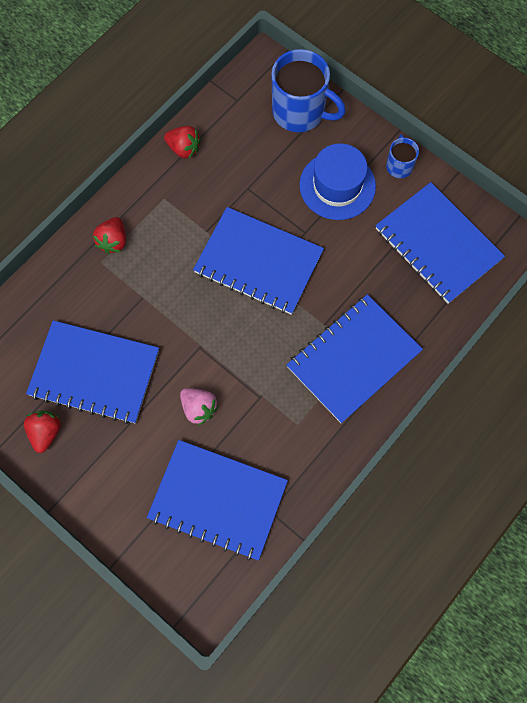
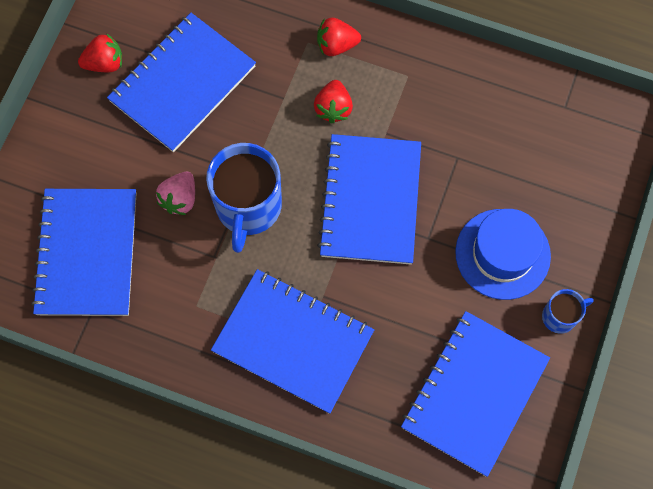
camera: 70 degrees right, 0 degrees up
blue notebook [26,320,159,424] -> blue notebook turned 45 degrees clockwise [107,13,256,152]
red strawberry [164,126,201,159] -> red strawberry moved to [314,80,353,123]
blue mug [272,49,346,132] -> blue mug moved to [206,143,282,253]

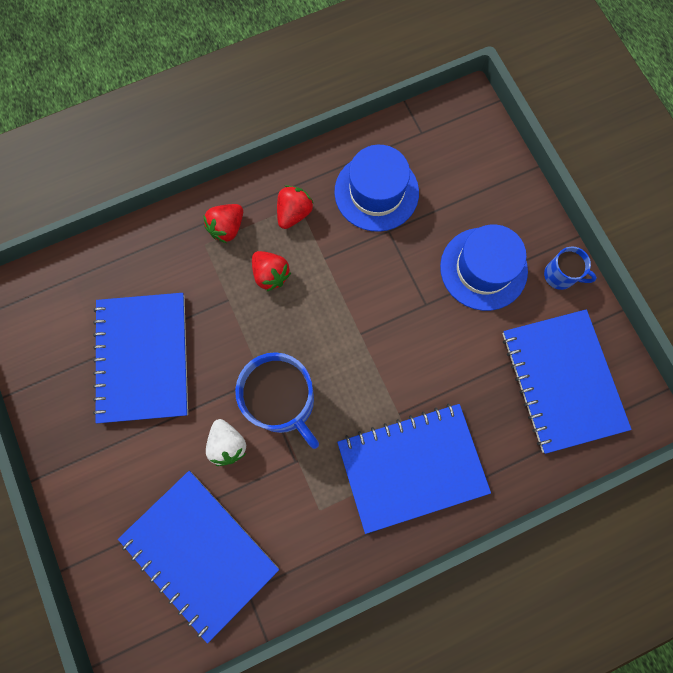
camera: 45 degrees left, 5 degrees up
red strawberry [78,33,122,72] -> red strawberry moved to [277,185,313,229]
pink strawberry [156,172,195,215] -> white strawberry [206,419,247,466]
blue notebook [317,134,421,265] -> none
blue mug [542,289,594,334] -> blue mug turned 90 degrees clockwise [544,246,597,290]
none -> blue hat [334,145,419,232]

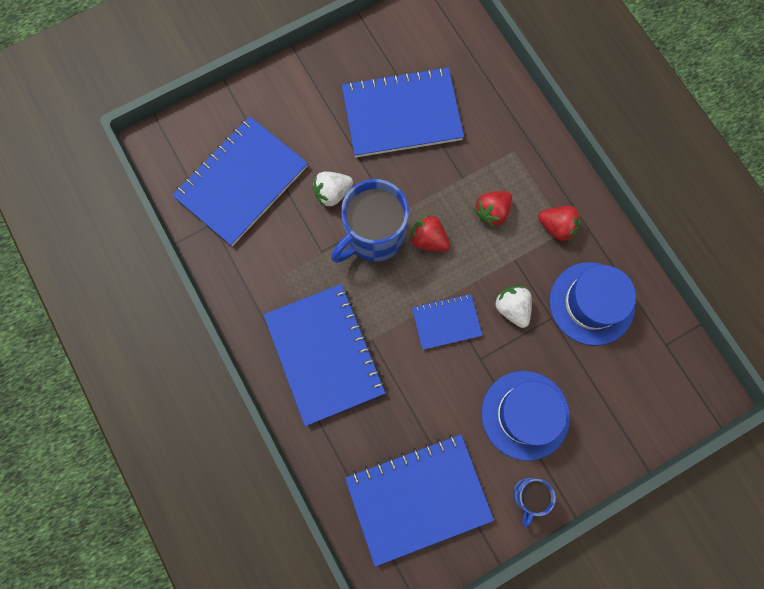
camera: 85 degrees right, 0 degrees up
red strawberry [203,204,243,243] -> red strawberry moved to [409,214,450,252]
none -> blue notebook [412,294,482,350]
none -> white strawberry [494,286,532,328]

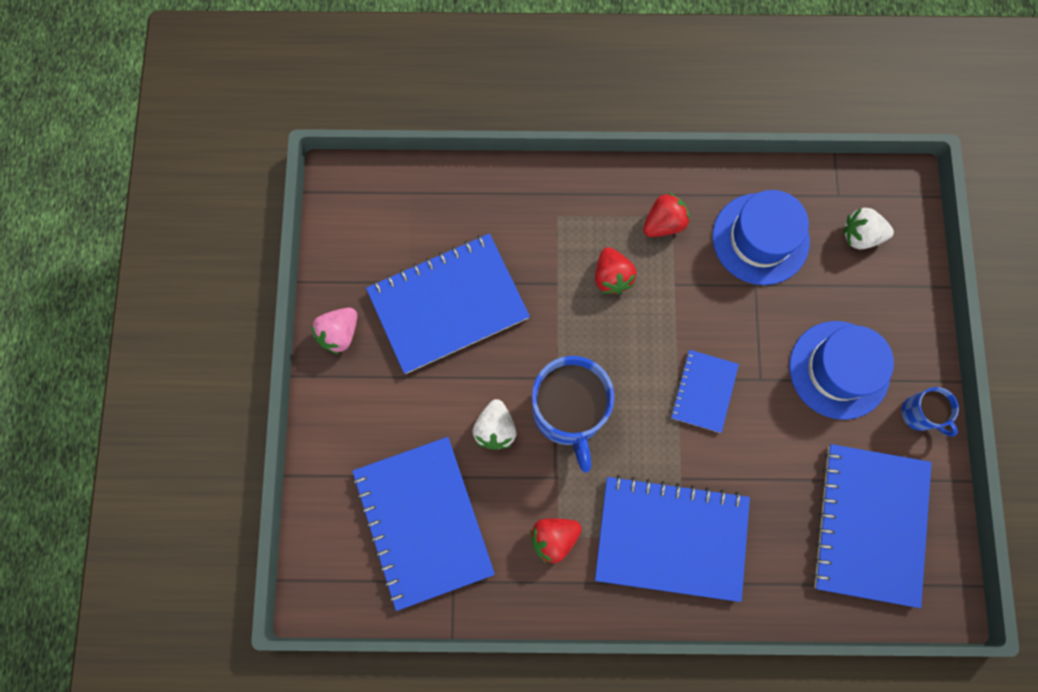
camera: 60 degrees left, 0 degrees up
blue notebook [342,67,464,157] -> blue notebook turned 45 degrees clockwise [366,233,530,374]
red strawberry [409,214,450,252] -> red strawberry moved to [530,518,582,563]
white strawberry [494,286,532,328] -> white strawberry moved to [843,208,894,249]
none -> pink strawberry [311,308,357,354]

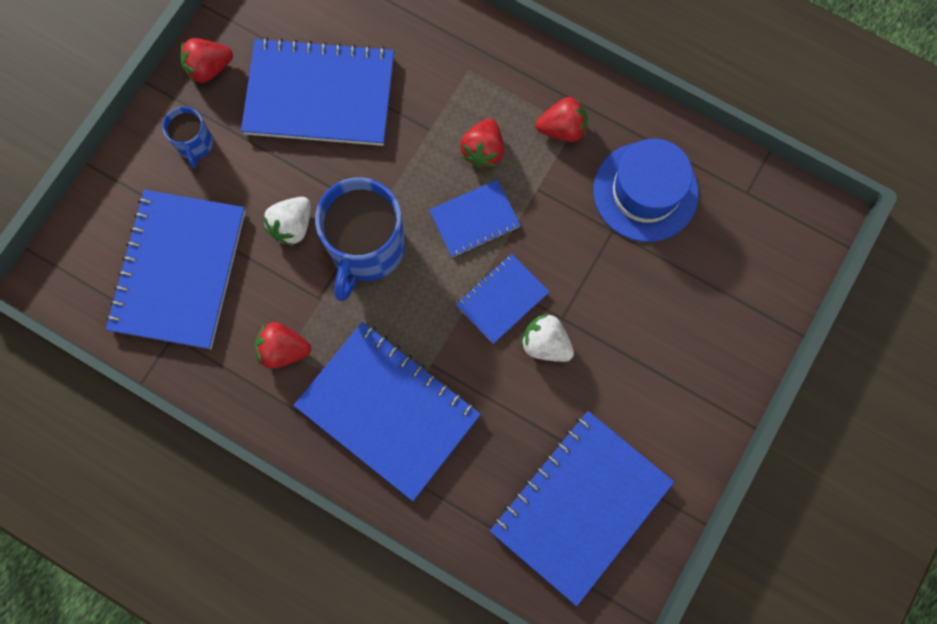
camera: 30 degrees right, 0 degrees up
pink strawberry [311,308,357,354] -> red strawberry [181,38,233,83]
blue hat [789,321,894,420] -> none
white strawberry [843,208,894,249] -> white strawberry moved to [521,314,574,362]
blue mug [901,387,959,436] -> blue mug moved to [162,107,213,168]
none -> blue notebook [429,179,521,257]

